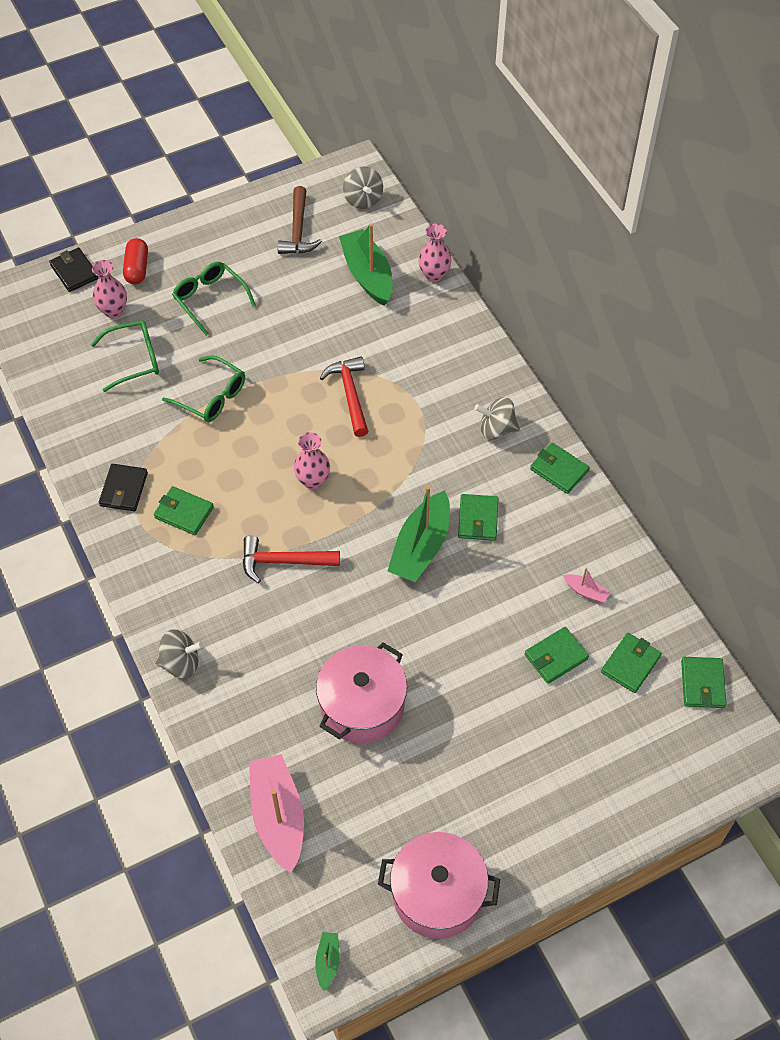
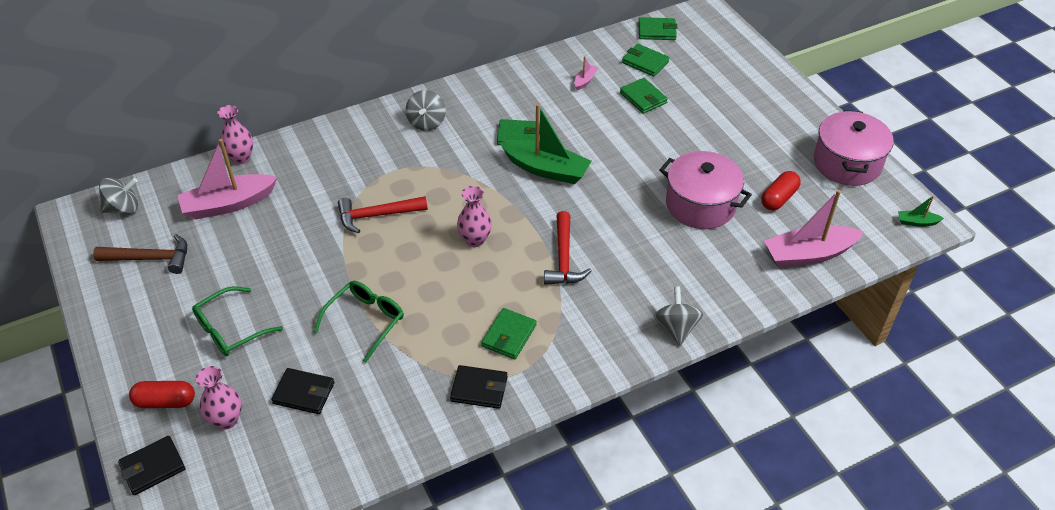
camera: 90 degrees left, 10 degrees down
green glasses [91,321,159,392] -> black wallet [271,368,334,414]
green boat [339,223,393,306] -> pink boat [177,139,278,220]
green wallet [530,443,590,494] -> none
none -> red capsule [761,171,801,211]

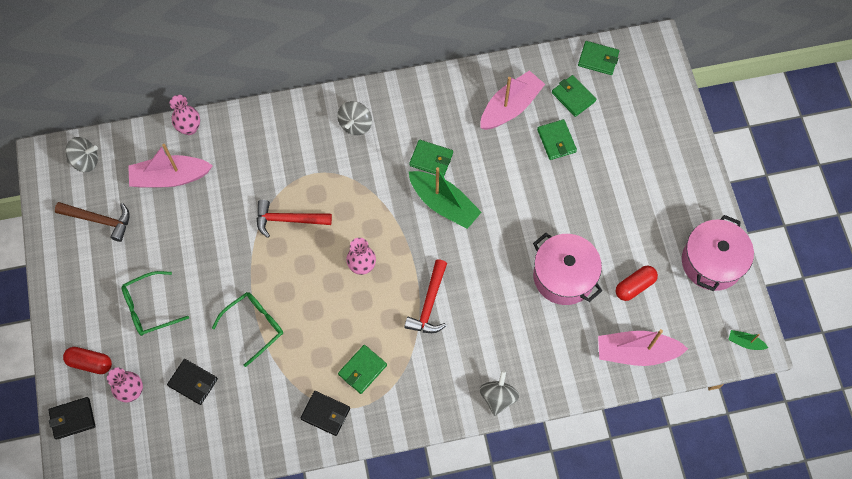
camera: 15 degrees right, 20 degrees up
pink boat [574,56,598,90] -> pink boat [480,70,545,130], size x2.23

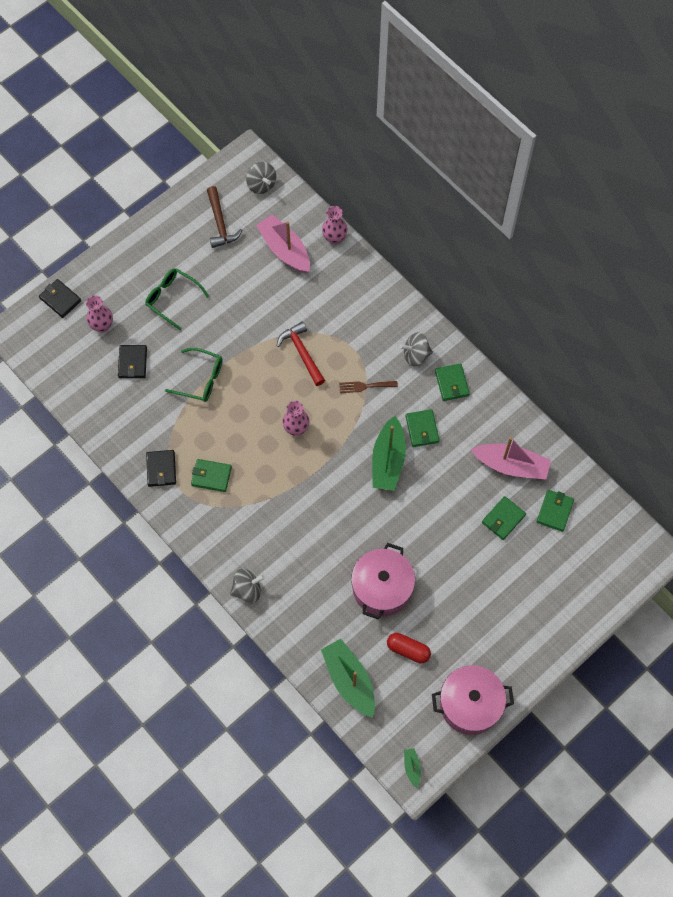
camera: 60 degrees right, 0 degrees up
red capsule [63,347,112,374] -> none
red hammer [404,259,447,333] -> none
green wallet [578,41,619,75] -> green wallet moved to [435,364,470,401]
pink boat [598,329,688,366] -> green boat [321,639,375,718]
none -> brown fork [339,381,398,393]

